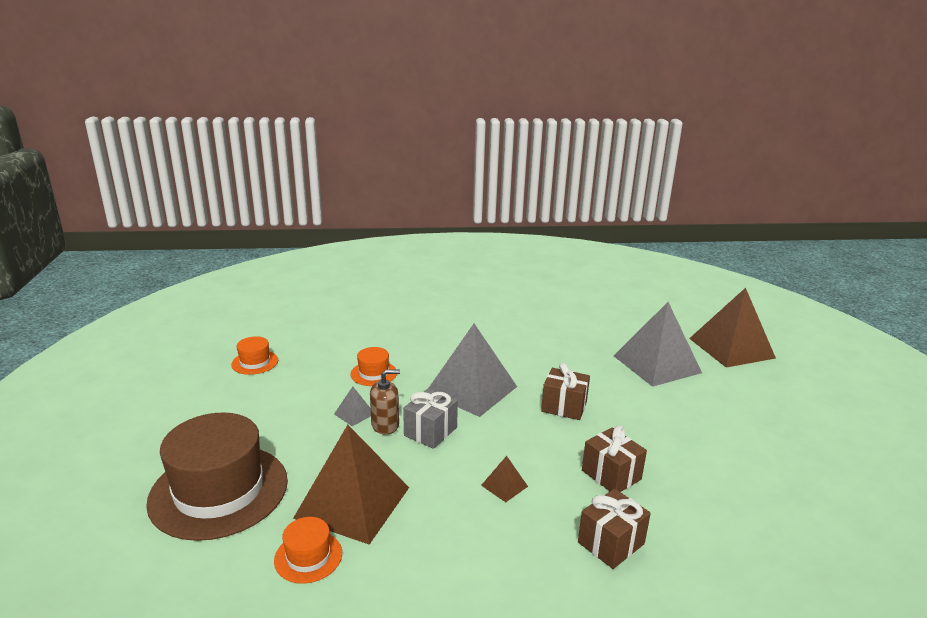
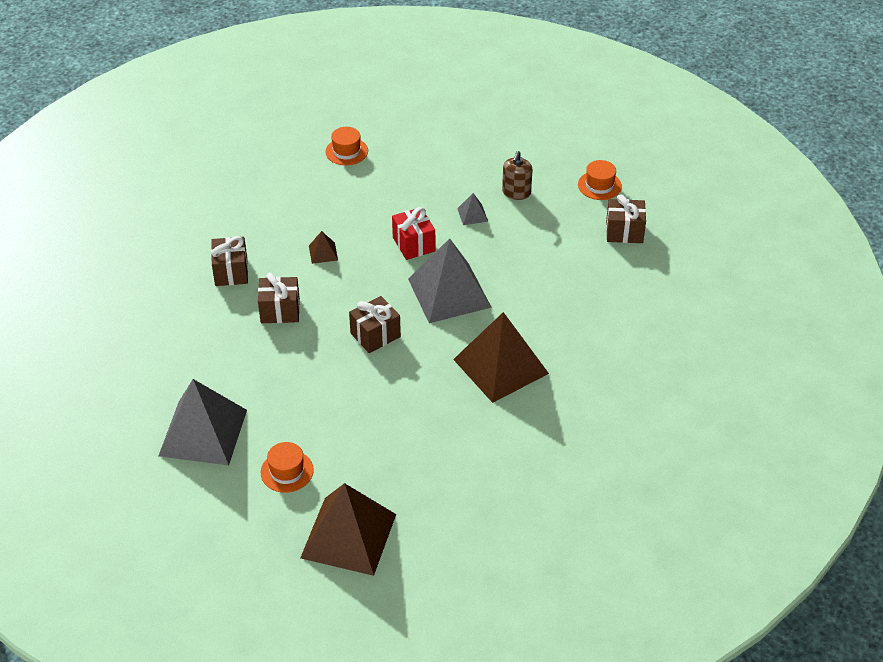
camera: 125 degrees right, 20 degrees up
brown hat [146,412,288,541] -> none
brown pyramid [293,425,409,545] -> brown pyramid moved to [453,312,549,403]
orange hat [351,347,397,386] -> orange hat moved to [261,442,314,493]
brown soap dispenser [370,369,400,435] -> brown soap dispenser moved to [502,151,533,200]
grey gift [403,388,458,449] -> red gift [392,207,435,260]
grey pyramid [614,302,702,387] -> grey pyramid moved to [158,379,247,465]
none -> brown gift [606,194,646,243]

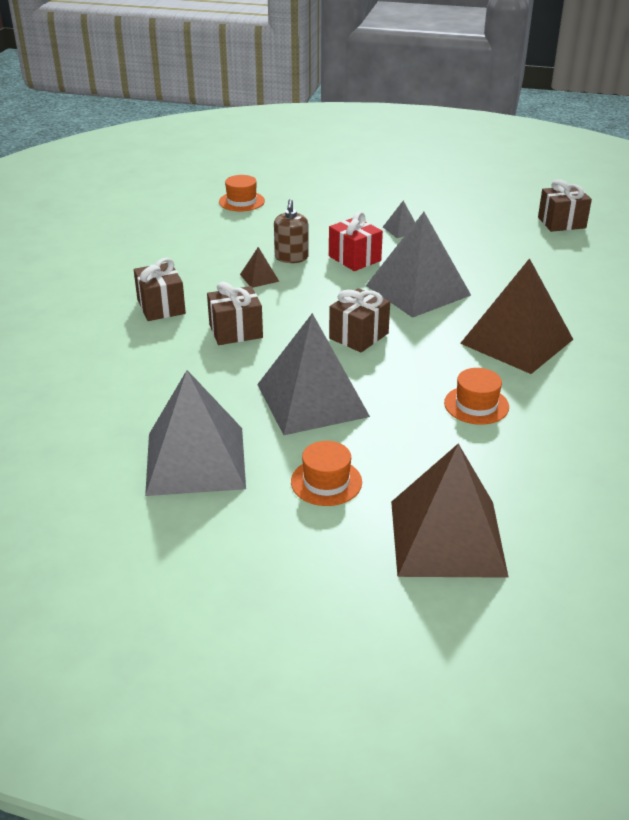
camera: 15 degrees left, 10 degrees down
brown soap dispenser [502,151,533,200] -> brown soap dispenser moved to [274,199,309,263]
orange hat [578,160,622,200] -> orange hat moved to [444,368,509,425]
none -> grey pyramid [257,313,370,435]

